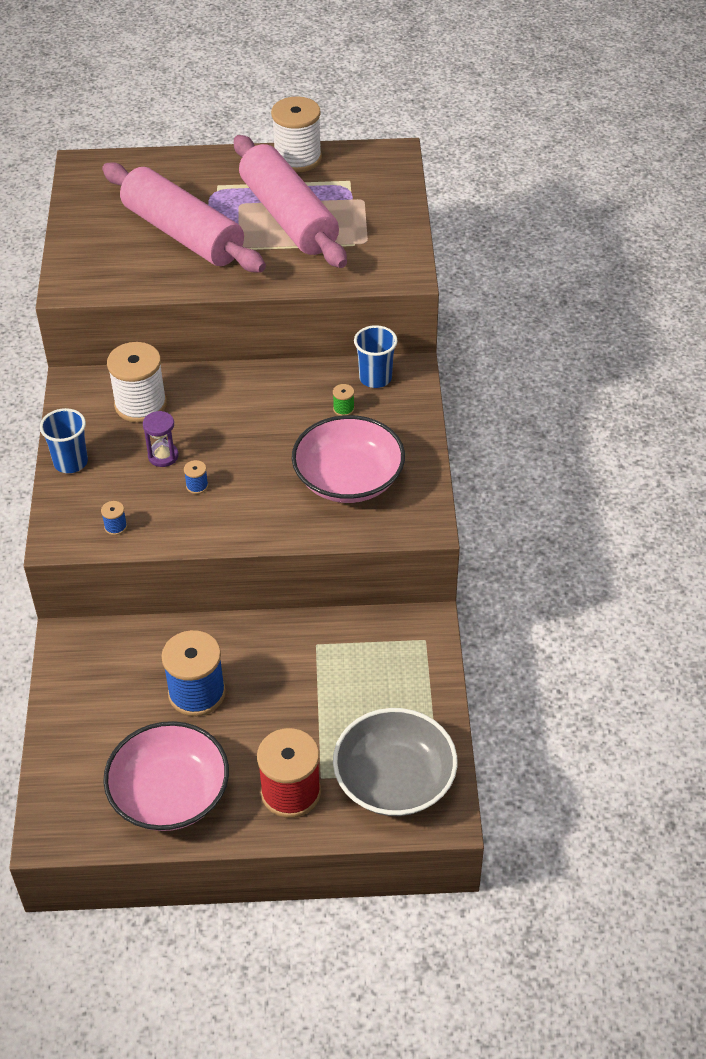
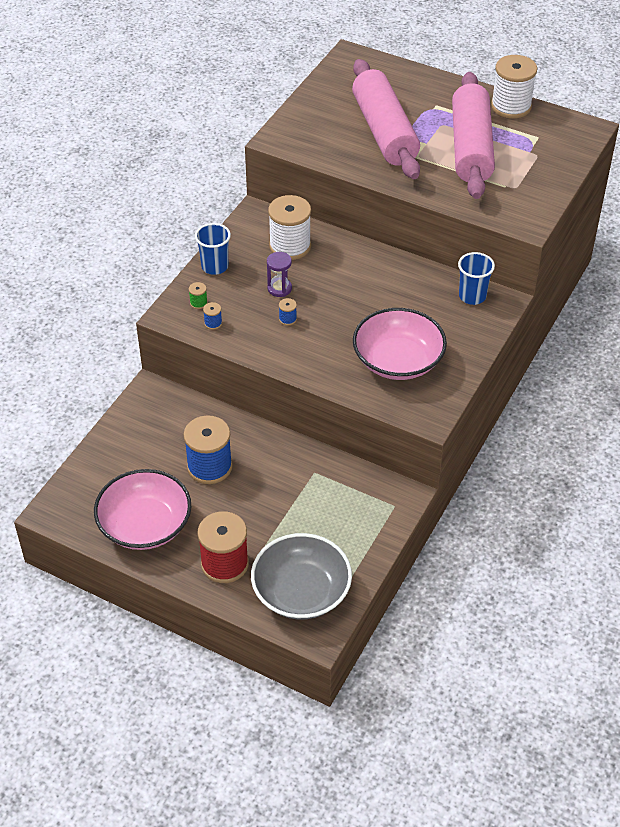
camera: 30 degrees right, 0 degrees up
green spool [333,384,354,416] -> green spool moved to [189,282,208,309]

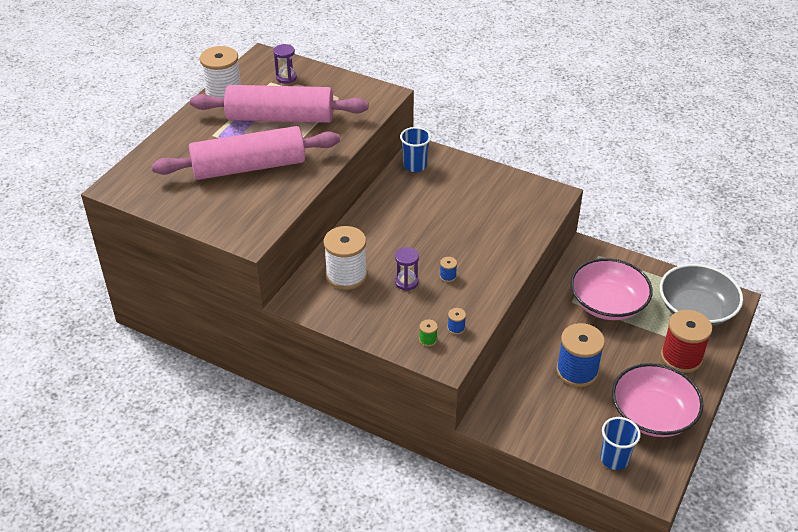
camera: 90 degrees left, 5 degrees down
blue cup [195,223,231,275] -> blue cup moved to [600,417,641,470]
pink bowl [353,308,447,380] -> pink bowl moved to [570,258,653,320]
none -> purple hourglass [273,44,297,84]

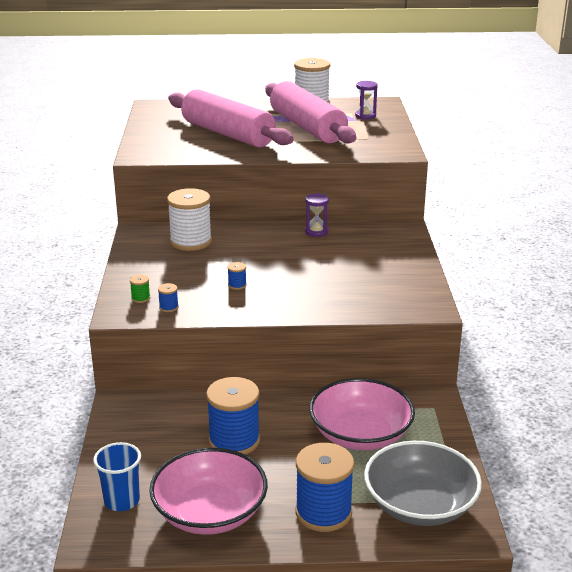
camera: 60 degrees right, 15 degrees down
purple hourglass [395,247,419,291] -> purple hourglass moved to [305,193,329,237]
blue cup [400,127,431,172] -> none
red spool [661,310,712,373] -> blue spool [296,443,354,532]

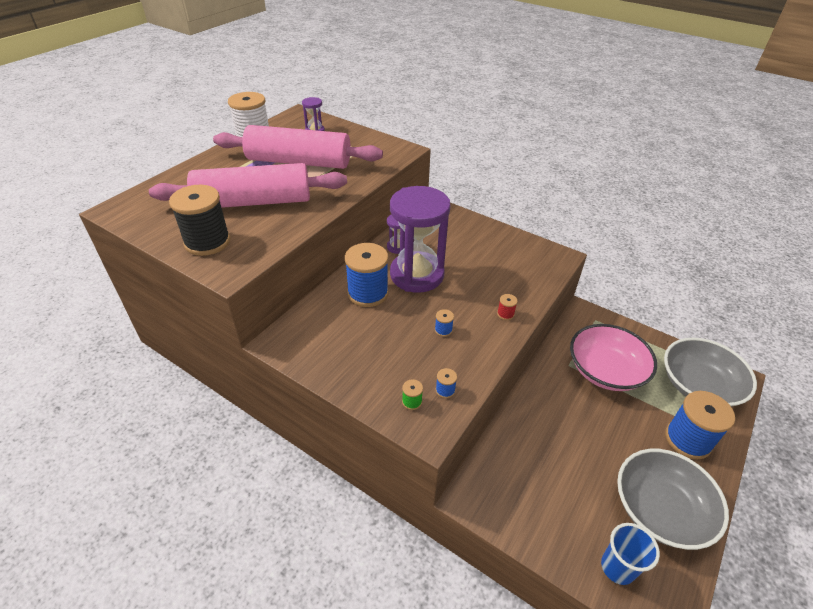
camera: 55 degrees left, 15 degrees up
pink bowl [149,448,268,535] -> grey bowl [617,449,729,550]
white spool [167,188,212,251] -> none
blue spool [206,377,260,455] -> blue spool moved to [345,243,389,307]
none -> black spool [169,185,230,256]
none -> purple hourglass [390,186,450,293]
none -> red spool [497,294,518,320]

